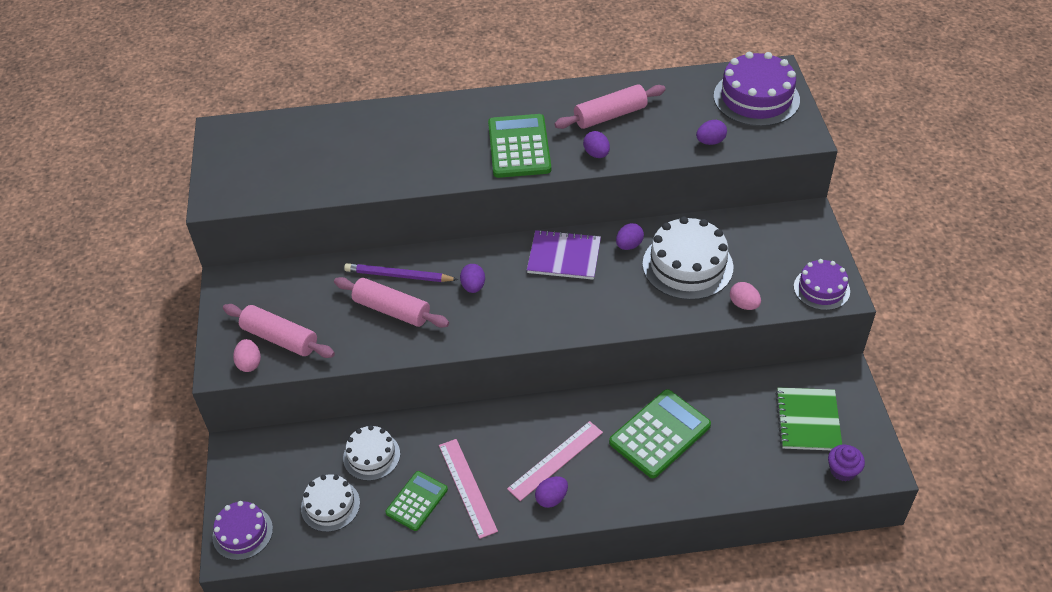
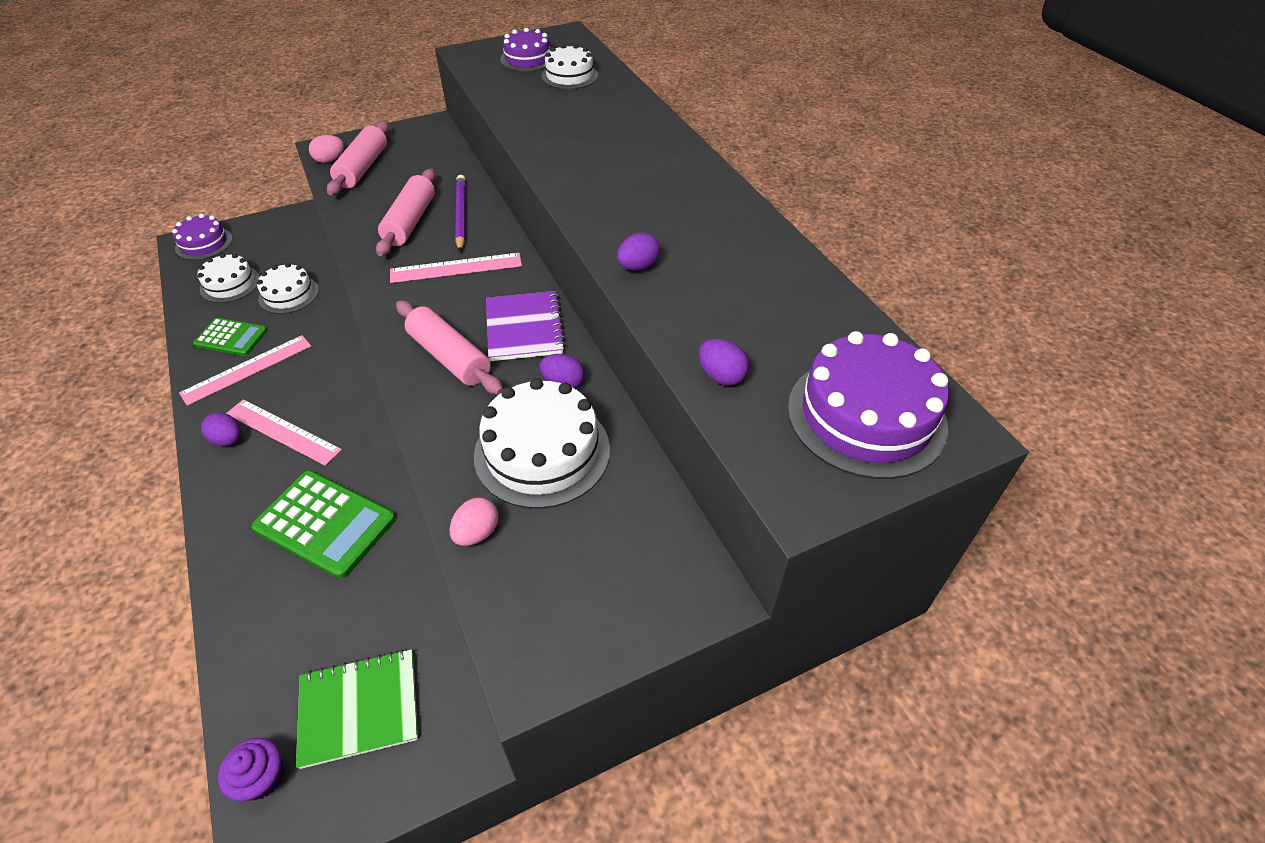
camera: 70 degrees right, 0 degrees up
purple egg [460,264,485,293] -> pink ruler [390,253,522,283]
green calculator [488,114,551,178] -> none
pink rolling pin [554,85,666,129] -> pink rolling pin moved to [396,301,503,395]
purple cake [794,259,850,310] -> purple cake moved to [500,28,550,71]
none -> white cake [541,44,598,89]

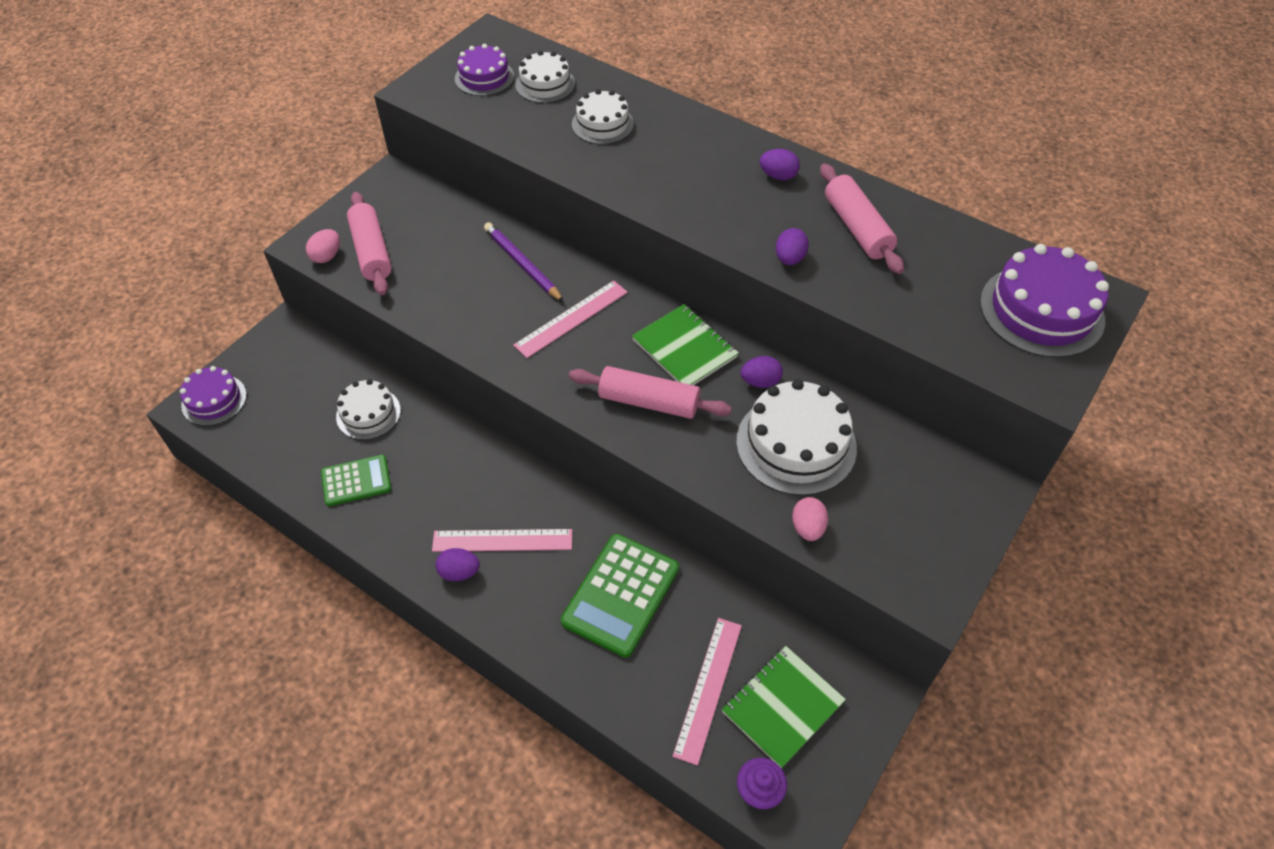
camera: 30 degrees left, 5 degrees up
pink ruler [179,335,311,406] -> pink ruler moved to [673,618,742,766]
white cake [197,254,260,303] -> white cake moved to [572,89,634,144]
green calculator [252,470,396,579] -> green calculator turned 120 degrees clockwise [561,534,679,658]
pink rolling pin [376,169,435,256] -> pink rolling pin moved to [820,163,904,274]
purple notebook [486,291,566,361] -> green notebook [632,304,739,385]
purple egg [699,339,749,386] -> purple egg moved to [760,149,800,180]

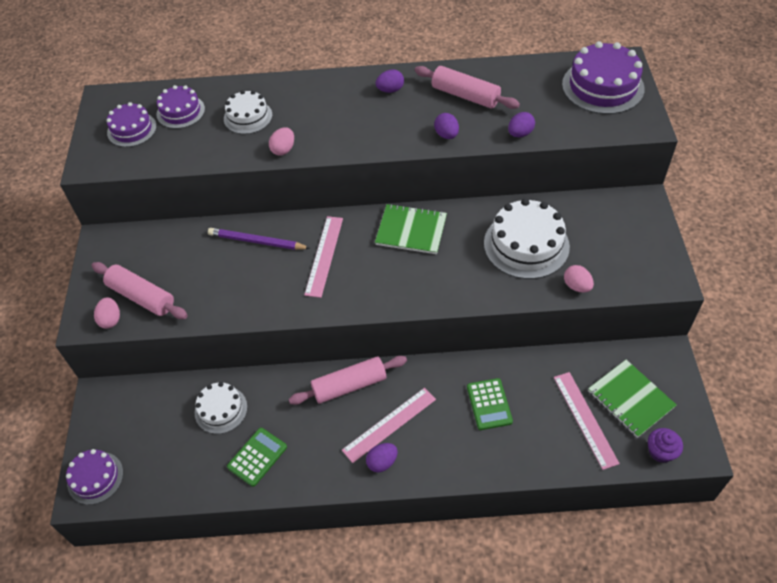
camera: 35 degrees left, 0 degrees up
white cake [515,51,575,103] -> purple cake [156,85,205,129]
green calculator [561,534,679,658] -> green calculator [467,378,513,430], size x0.61
pink rolling pin [569,366,732,419] -> pink rolling pin moved to [289,356,407,405]
green notebook [722,646,846,768] -> green notebook turned 45 degrees counterclockwise [588,359,677,438]
purple egg [740,356,783,388] -> purple egg moved to [508,112,535,137]
none -> pink egg [269,127,294,155]

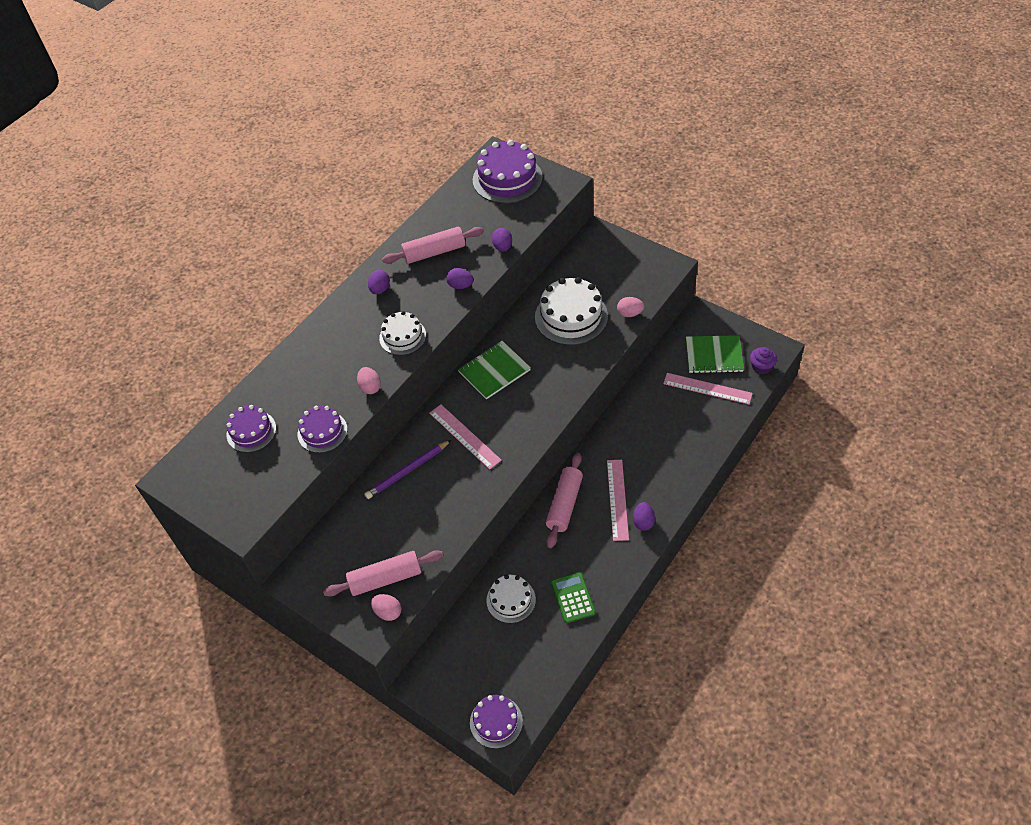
camera: 50 degrees left, 0 degrees up
purple cake [107,102,157,147] -> purple cake moved to [298,406,347,453]
white cake [224,90,272,134] -> white cake moved to [379,311,426,355]
green calculator [467,378,513,430] -> none

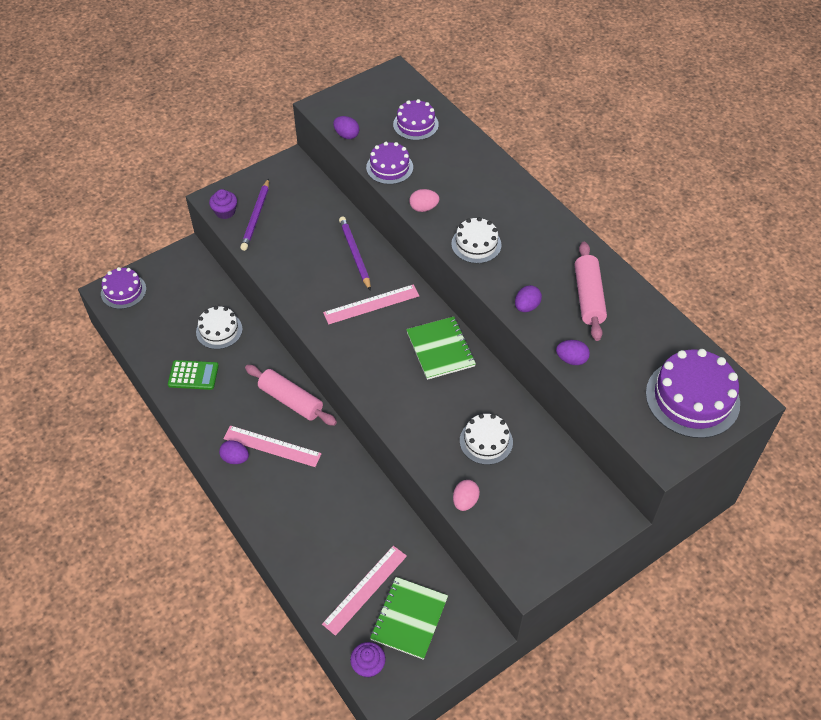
camera: 105 degrees right, 0 degrees up
pink rolling pin [323,550,443,596] -> purple pencil [240,178,269,251]
purple egg [368,270,390,294] -> purple egg moved to [333,116,360,139]
pink egg [371,594,401,621] -> purple cupcake [209,189,237,219]
white cake [535,277,608,345] -> white cake [460,414,513,465], size x0.60

